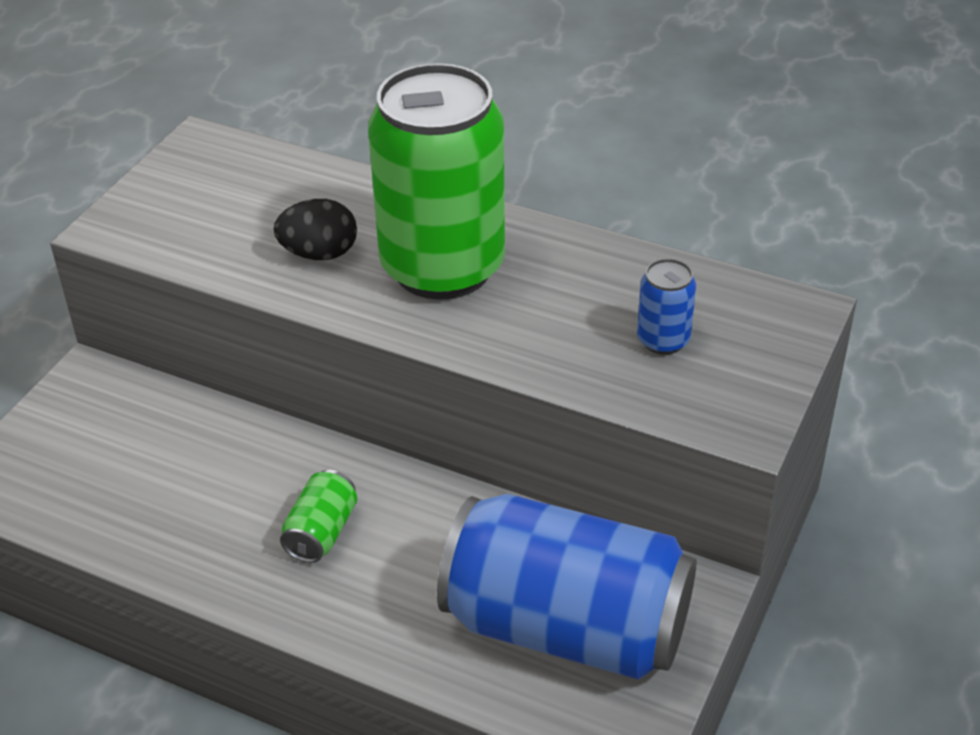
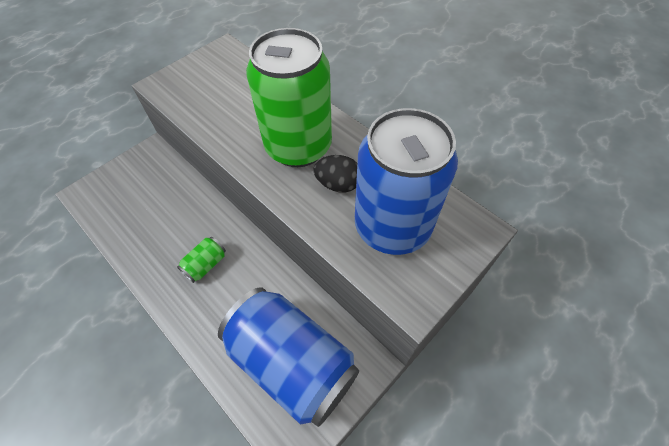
camera: 20 degrees right, 15 degrees up
black egg [274,199,357,260] -> black egg moved to [313,155,357,193]
blue can [637,258,696,355] -> blue can [355,108,458,255], size x2.47

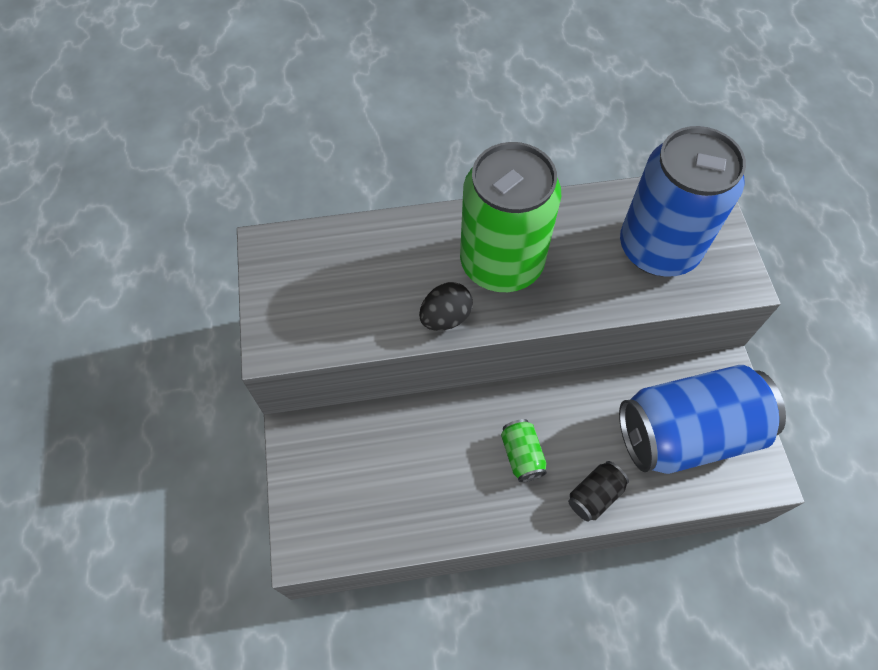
camera: 55 degrees left, 5 degrees up
black egg [313,155,357,193] -> black egg moved to [419,282,473,331]
none -> black can [568,461,629,522]

